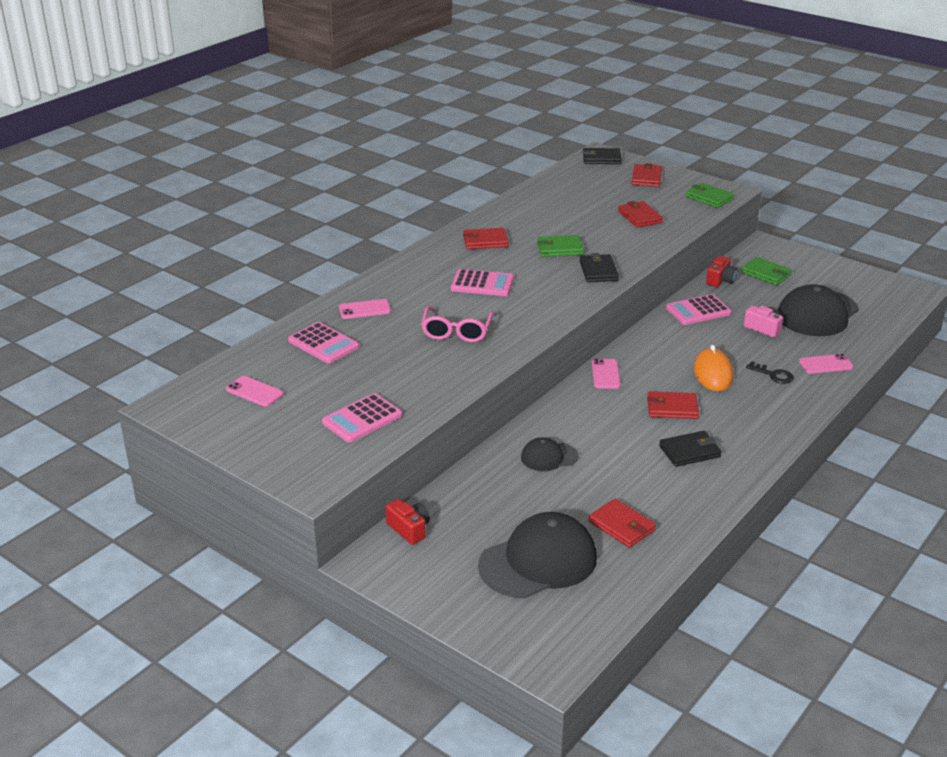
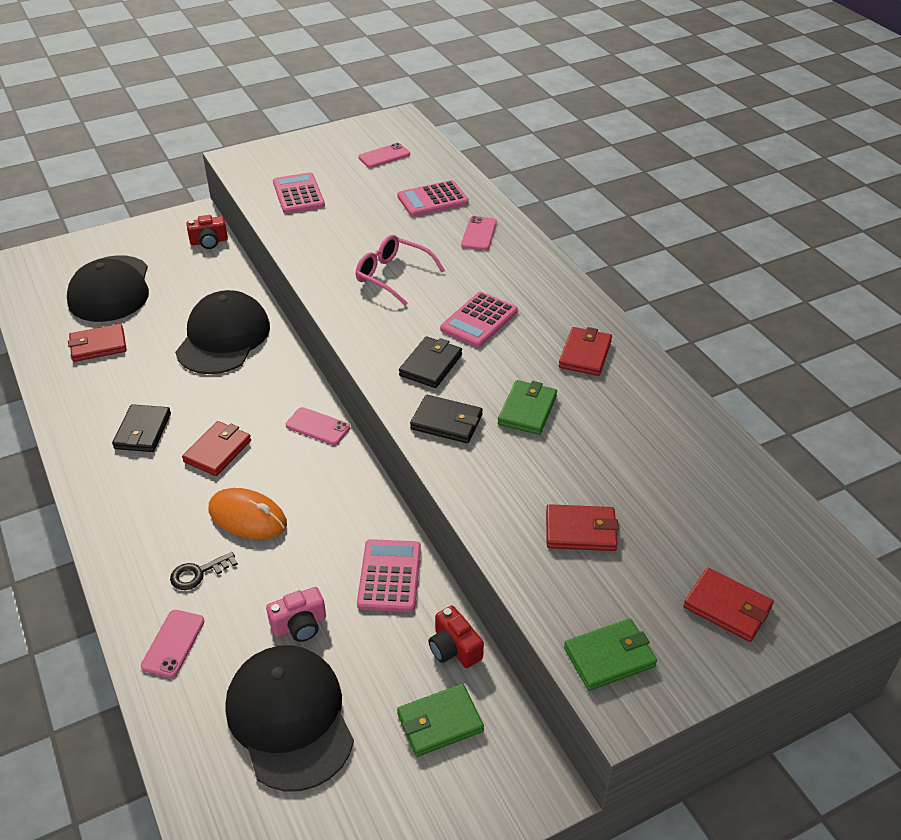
camera: 115 degrees right, 10 degrees up
black cap [521,437,579,471] -> black cap [175,290,270,374], size x1.92
black wallet [583,148,622,164] -> black wallet moved to [399,337,462,388]

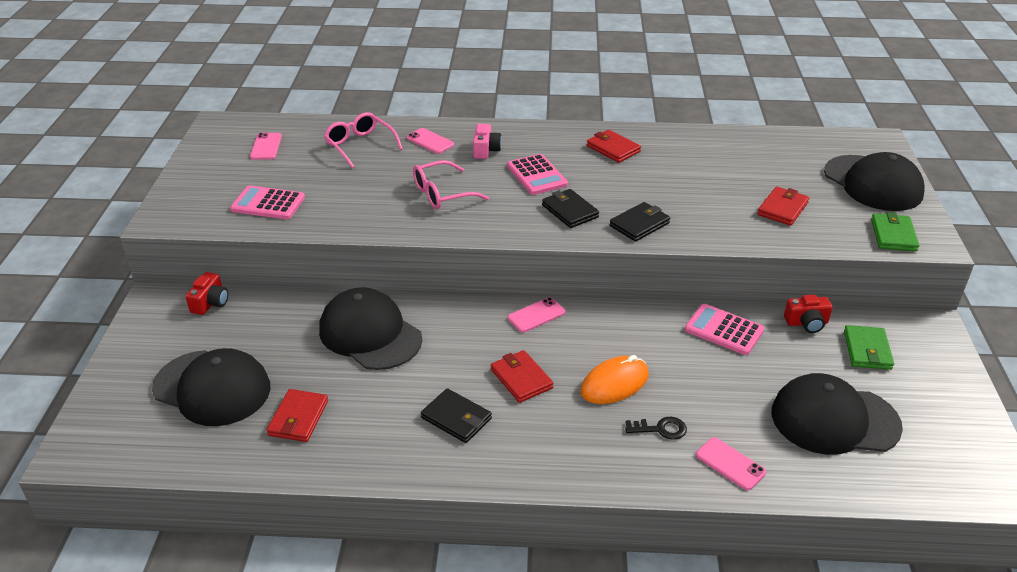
camera: 60 degrees left, 5 degrees down
black key [170,552,238,590] -> black key turned 90 degrees counterclockwise [625,417,687,440]
pink camera [266,587,326,642] -> pink camera moved to [473,124,502,159]
pink calculator [397,180,469,217] -> pink glasses [324,112,403,168]
green wallet [498,380,557,435] -> none
red wallet [683,568,774,642] -> black cap [824,152,925,211]

